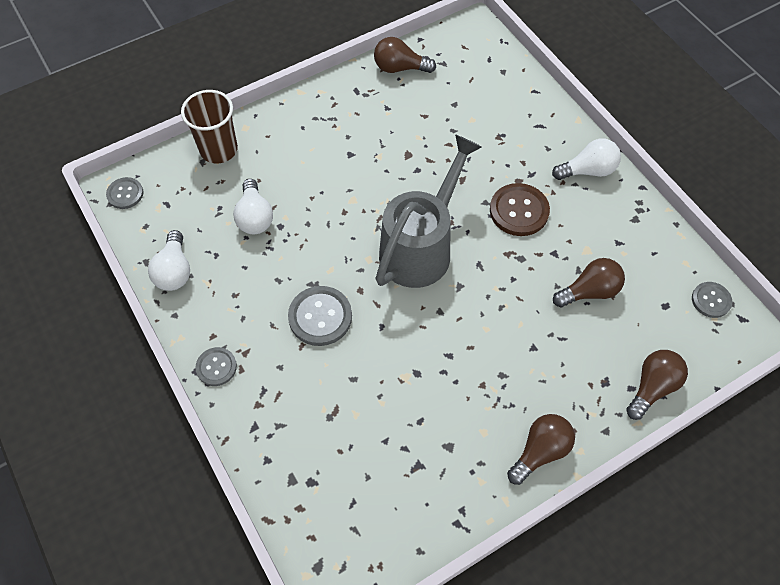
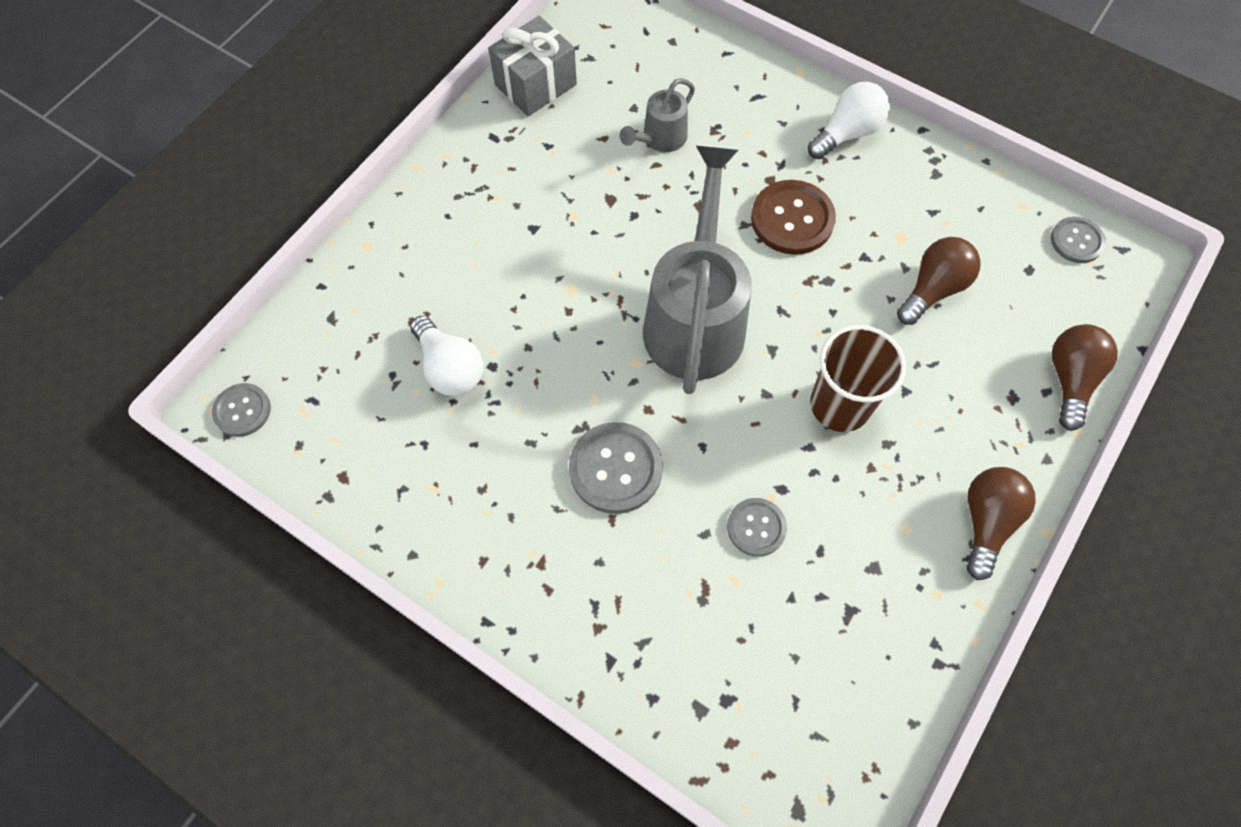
camera: 25 degrees left, 5 degrees up
white light bulb [148,230,190,291] -> none
brown cup [181,90,238,164] -> brown cup moved to [810,325,906,432]
grey button [195,347,237,386] -> grey button moved to [727,498,787,556]
brown light bulb [374,37,436,73] -> grey gift [488,16,577,116]
none -> grey watering can [620,78,695,152]

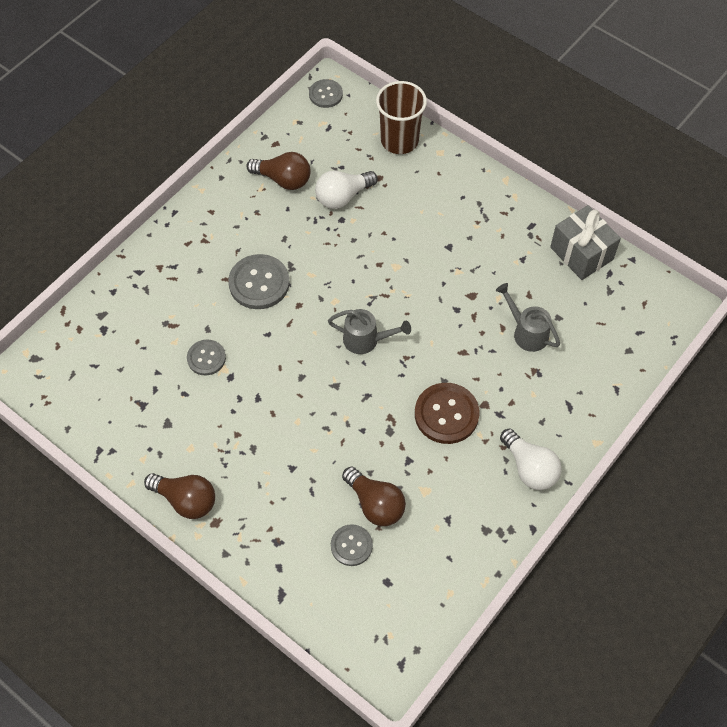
camera: 95 degrees right, 5 degrees down
grey watering can [643,146,752,394] -> grey watering can [328,309,411,354], size x0.48
brown cup [810,325,906,432] -> brown cup moved to [376,81,427,154]
grey button [1051,217,1106,263] -> grey button moved to [331,524,373,566]
brown light bulb [1052,324,1118,431] -> brown light bulb moved to [246,152,311,190]

